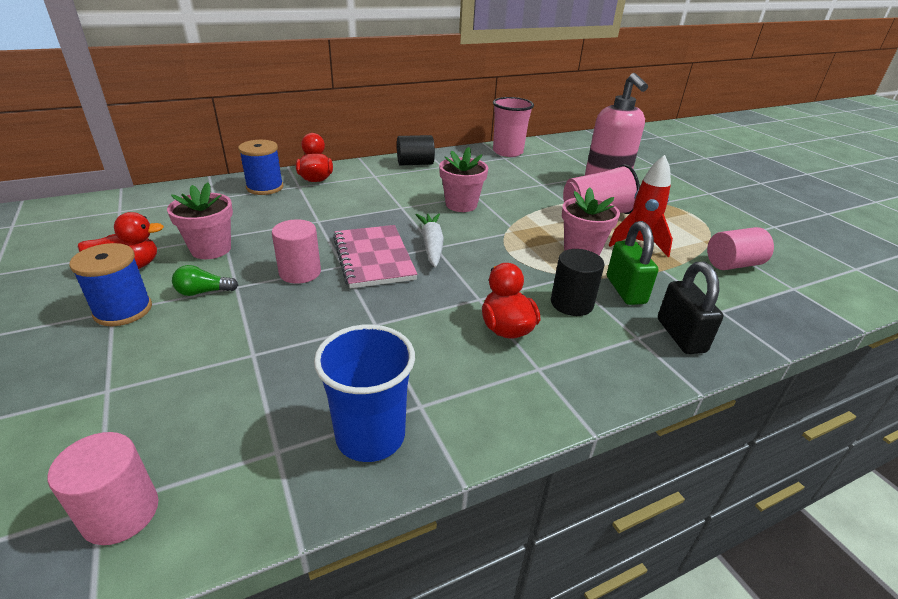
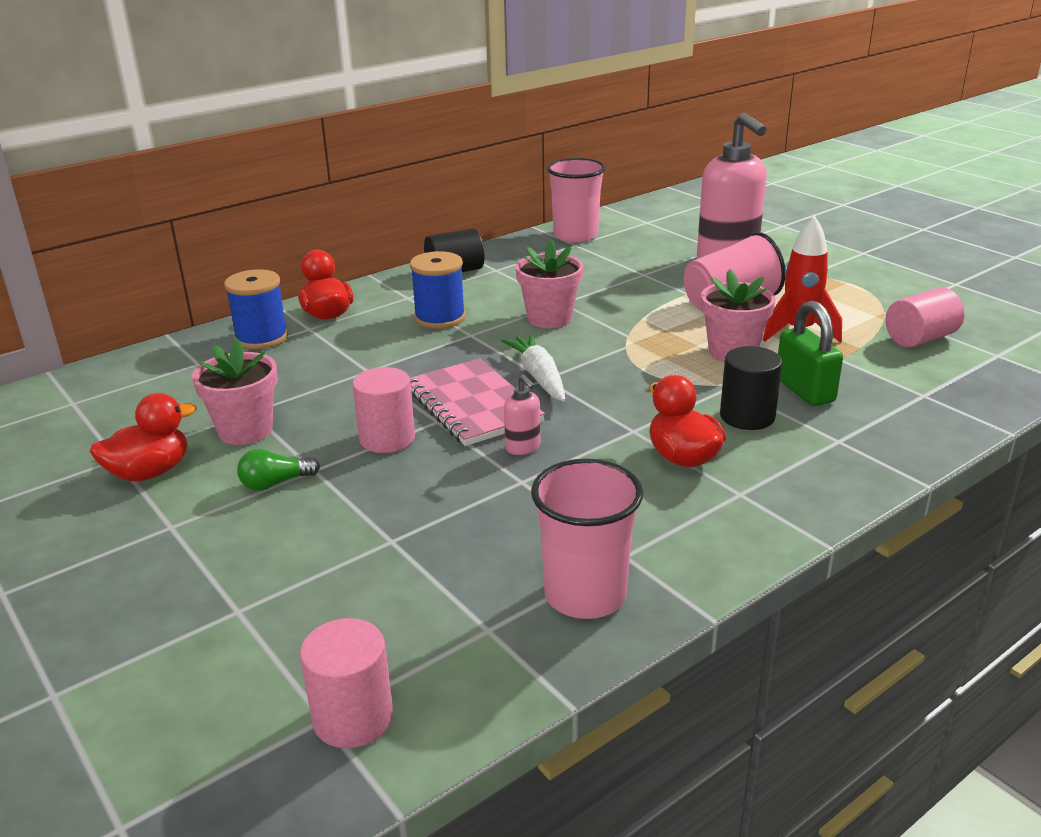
camera: 10 degrees left, 5 degrees down
blue spool [69,243,152,326] -> blue spool moved to [410,251,466,329]
blue cup [314,324,415,462] -> pink cup [531,459,643,619]
black padlock [658,262,723,354] -> none
none -> pink soap dispenser [504,375,540,455]

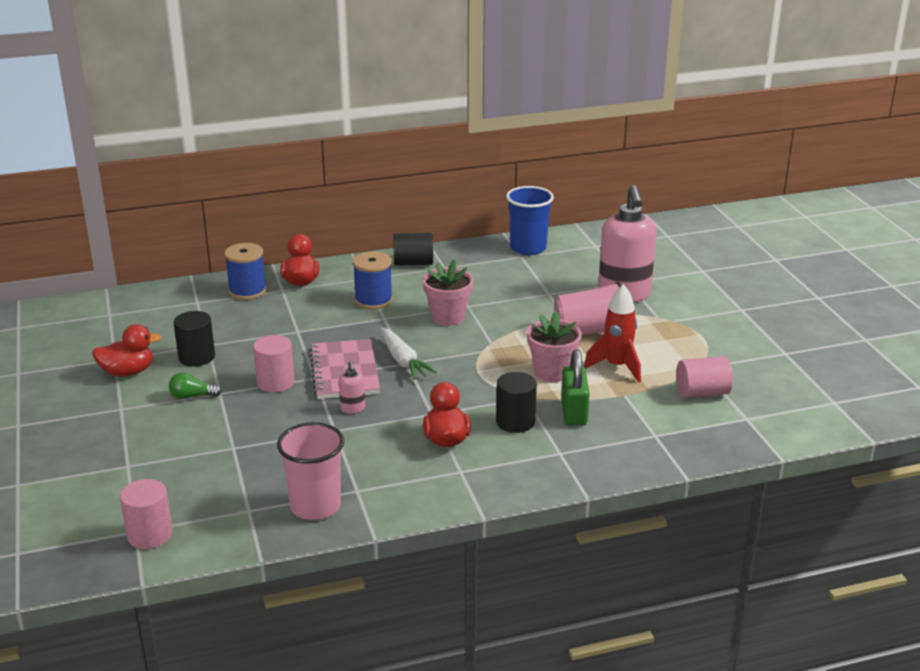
camera: 20 degrees right, 0 degrees up
pink flower pot [192,339,277,445] -> black cylinder [174,311,215,367]
white carrot [501,334,565,402] -> white carrot turned 150 degrees clockwise [381,328,437,380]
pink cup [547,158,606,243] -> blue cup [506,186,554,255]

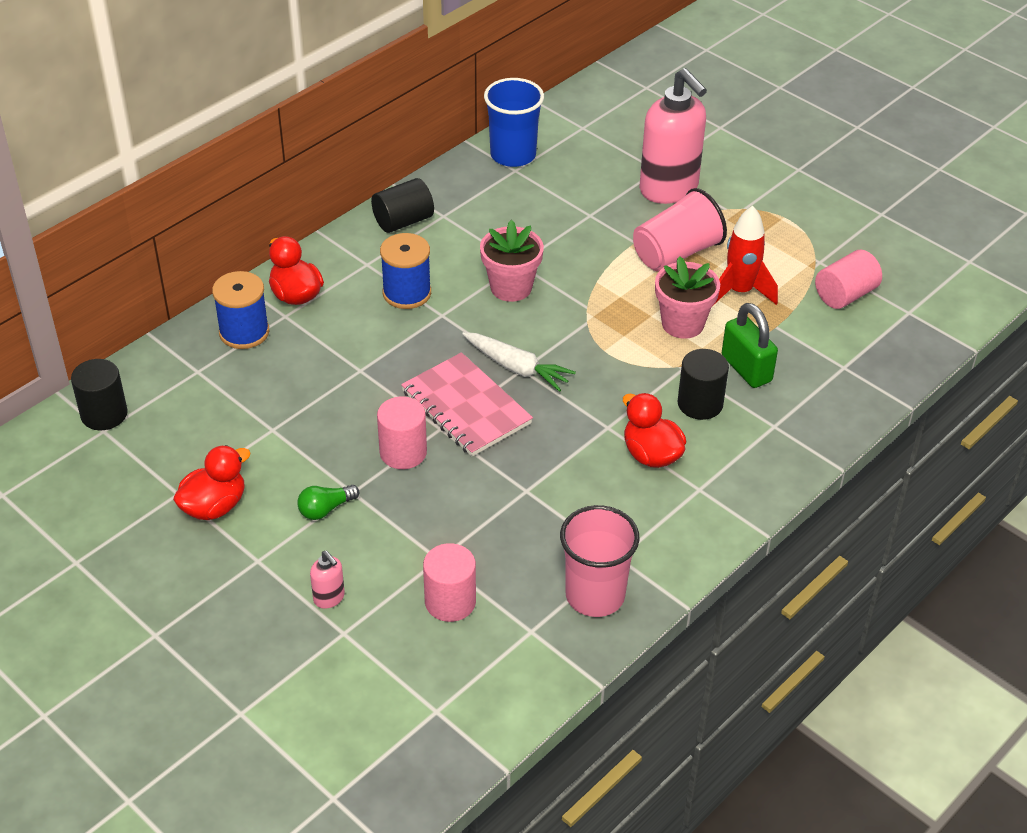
camera: 30 degrees left, 15 degrees up
pink cylinder [120,479,173,549] -> pink cylinder moved to [423,543,476,622]
black cylinder [174,311,215,367] -> black cylinder moved to [71,359,128,430]
pink soap dispenser [339,361,365,413] -> pink soap dispenser moved to [310,551,345,609]

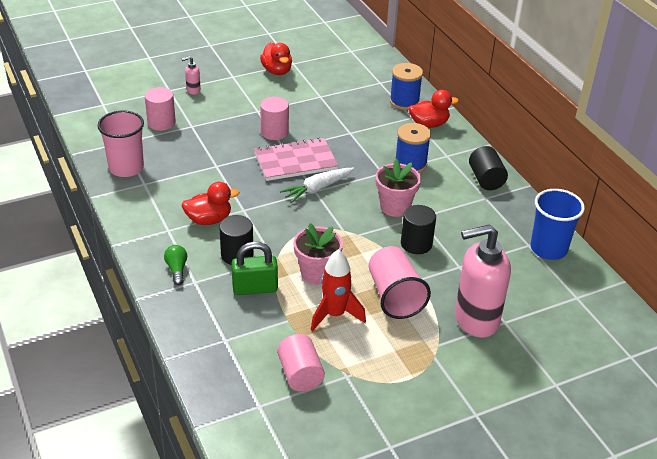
camera: 110 degrees right, 5 degrees down
black cylinder [71,359,128,430] -> black cylinder moved to [401,205,436,254]
green light bulb [297,485,359,520] -> green light bulb moved to [164,245,187,285]

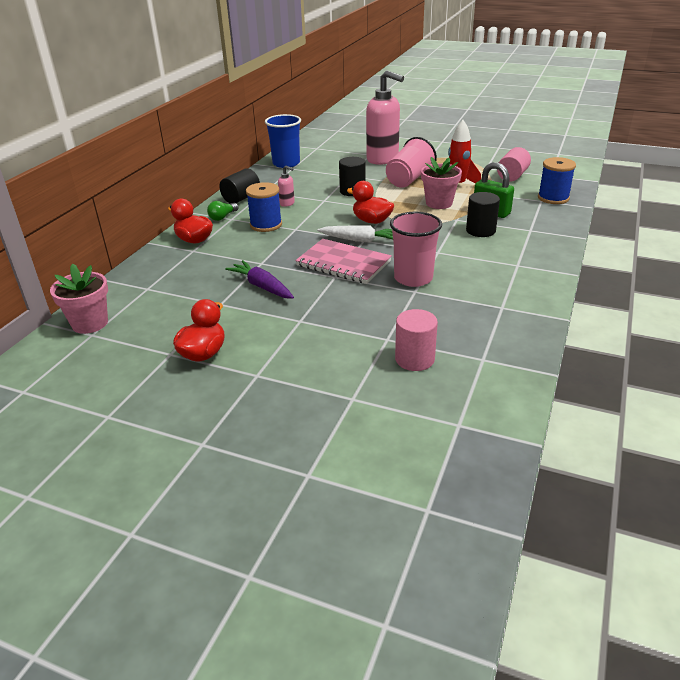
camera: 130 degrees left, 5 degrees down
pink cup [98,111,144,177] -> pink cup moved to [390,212,442,287]
green light bulb [164,245,187,285] -> green light bulb moved to [207,201,238,221]
red duck [181,182,239,225] -> red duck moved to [347,181,394,224]
pink soap dispenser [182,56,201,95] -> pink soap dispenser moved to [278,166,295,207]
pink cylinder [260,97,289,140] -> none
pink flower pot [375,159,421,217] -> pink flower pot moved to [50,264,108,334]
blue spool [390,63,423,110] -> blue spool moved to [538,157,576,204]
none -> purple carrot [225,260,294,299]

